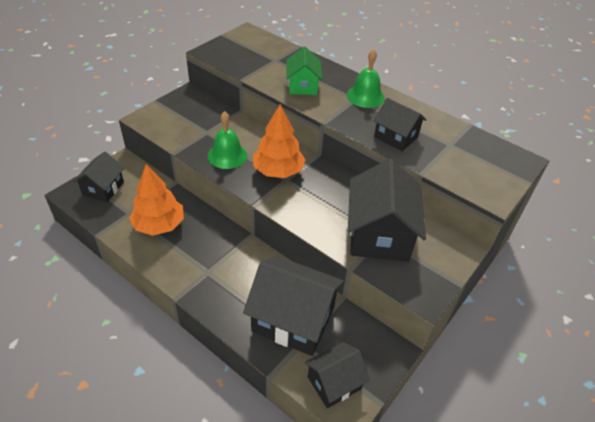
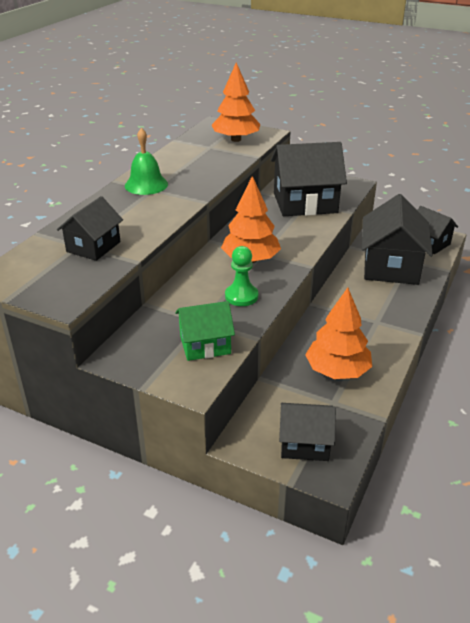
camera: 100 degrees left, 10 degrees down
green bell [208,111,247,169] -> green pawn [225,246,258,306]
green house [286,47,322,95] -> green house moved to [175,301,235,361]
black house [373,98,426,151] -> black house moved to [57,196,123,261]
none -> orange tree [211,62,260,142]

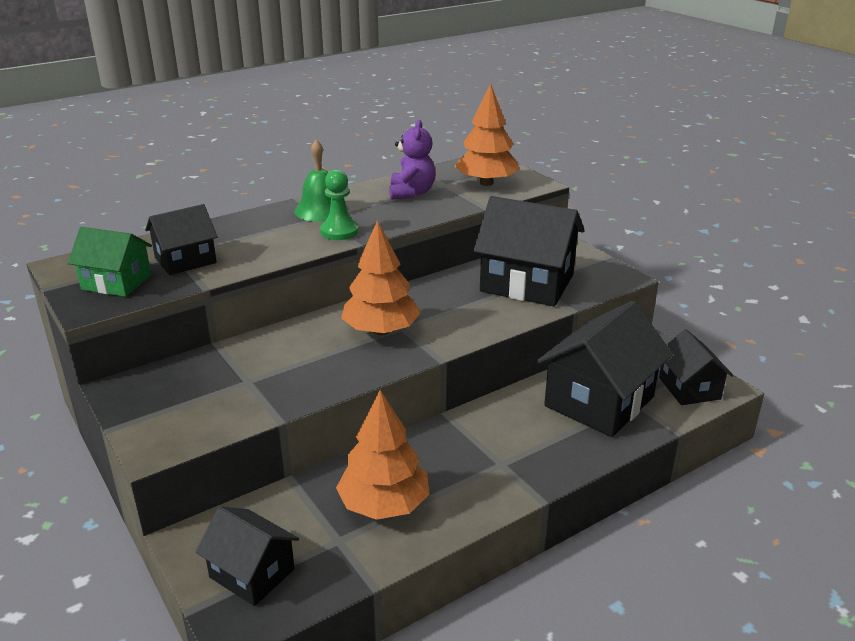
camera: 30 degrees right, 5 degrees down
green house [175,301,235,361] -> green house moved to [68,227,152,297]
green pawn [225,246,258,306] -> green pawn moved to [320,169,359,240]
none -> purple teddy bear [389,120,436,200]

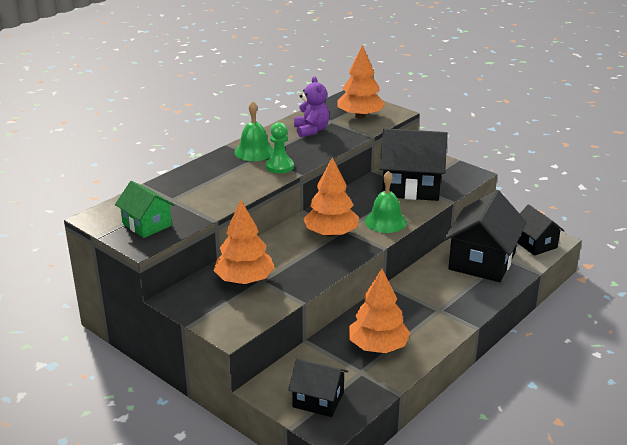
camera: 15 degrees left, 0 degrees up
green house [68,227,152,297] -> green house turned 45 degrees clockwise [115,181,175,238]
black house [145,204,218,275] -> none
none -> orange tree [214,200,275,284]
none -> green bell [365,171,407,233]

